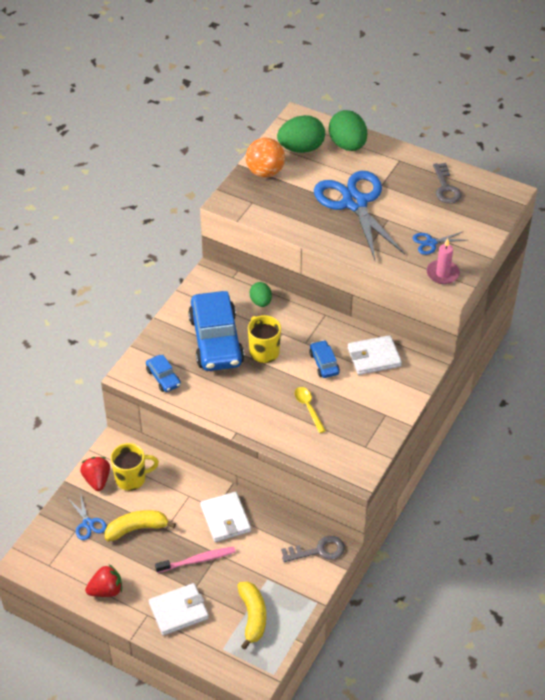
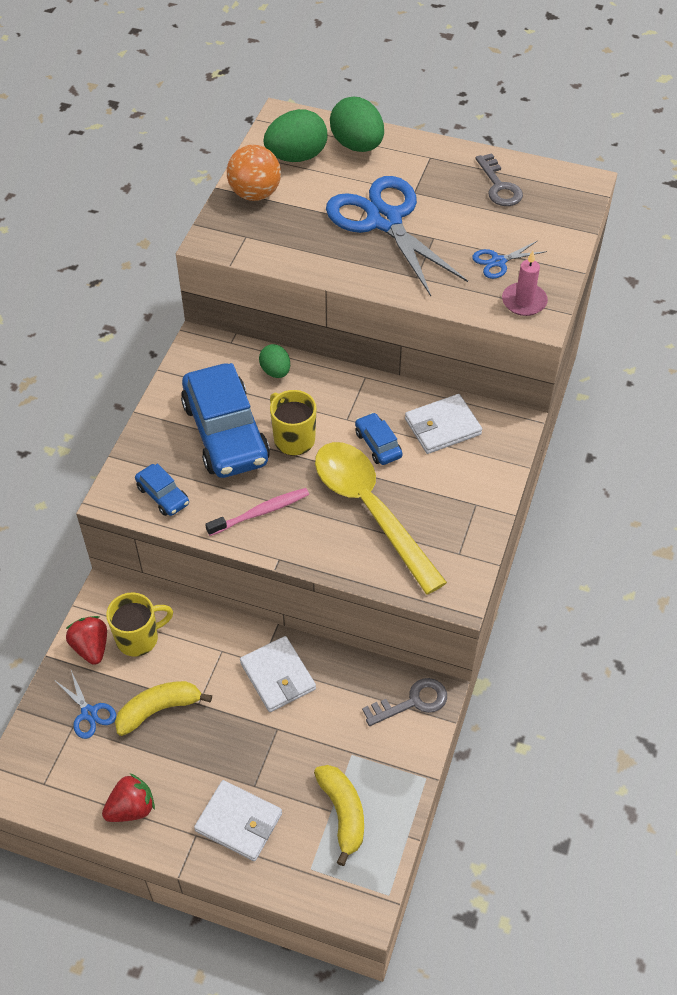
camera: 10 degrees left, 5 degrees up
white wallet [149,583,209,636] -> white wallet turned 60 degrees clockwise [194,780,282,861]
pink toothbrush [155,547,236,573] -> pink toothbrush moved to [205,488,309,536]
yellow spoon [294,387,326,433] -> yellow spoon [315,442,447,594], size x2.43

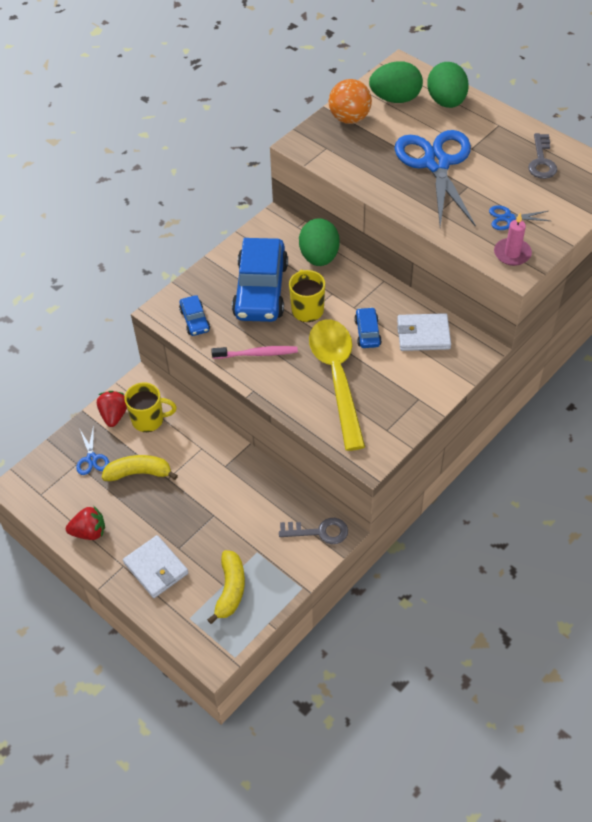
camera: 25 degrees right, 0 degrees up
white wallet [240,636,316,712] -> none
green egg [259,344,290,378] -> green egg [299,218,340,266], size x1.73

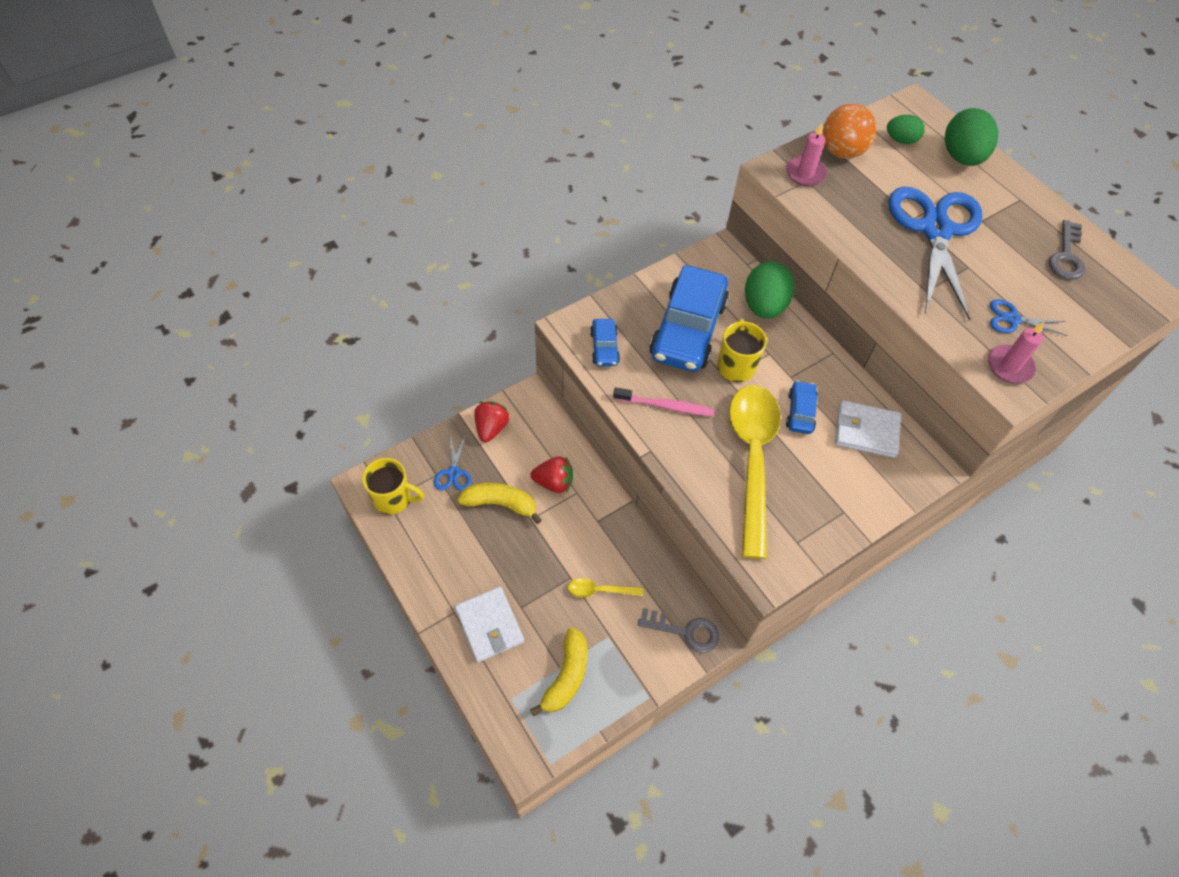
camera: 10 degrees right, 5 degrees up
red strawberry [66,506,105,540] -> red strawberry moved to [530,456,573,493]
yellow mug [124,382,177,432] -> yellow mug moved to [362,458,424,515]
green egg [369,61,423,103] -> green egg [887,115,925,144], size x0.58
none -> yellow spoon [568,578,643,598]
none -> pink candle [786,123,827,186]

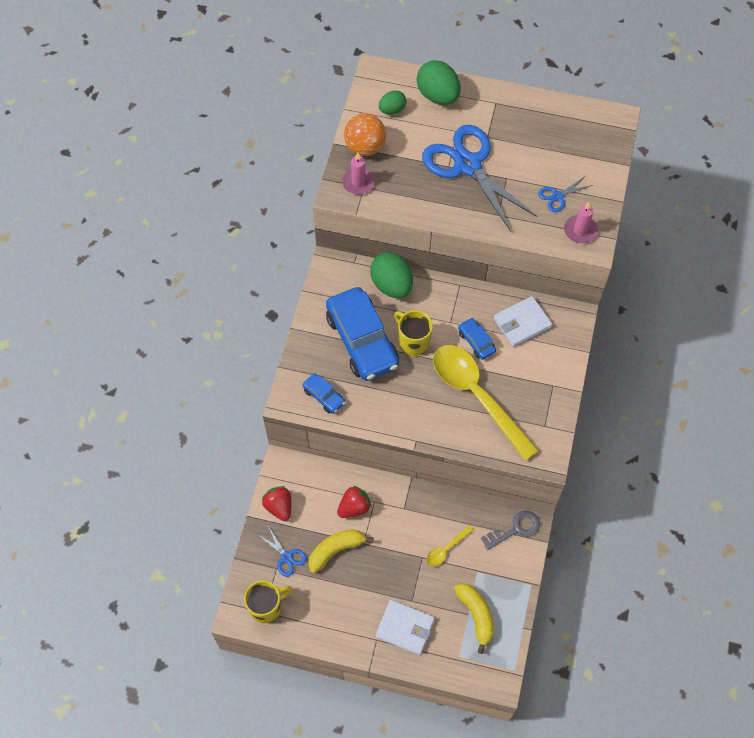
camera: 40 degrees left, 5 degrees up
pink toothbrush [613,387,714,416] -> none
grey key [1049,220,1085,280] -> none

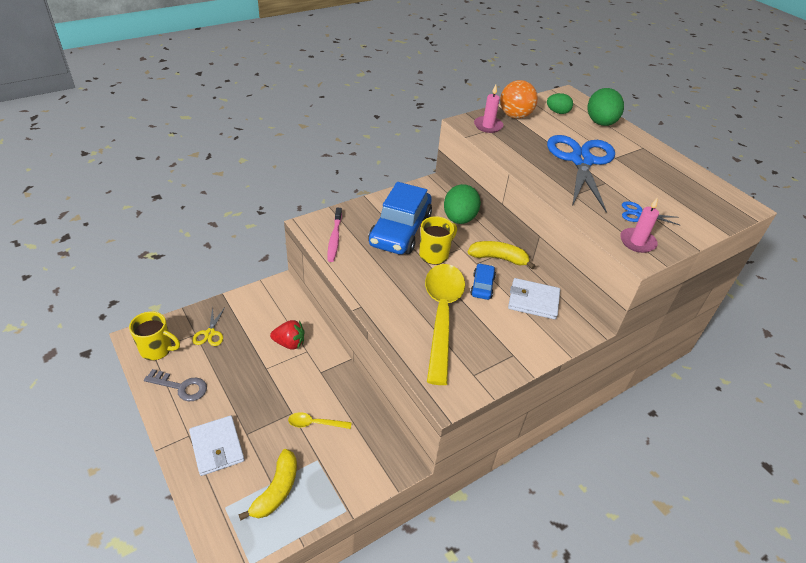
camera: 40 degrees right, 20 degrees down
blue scissors [257,526,307,577] -> yellow scissors [192,307,225,346]
red strawberry [262,486,291,521] -> none
blue car [302,373,346,414] -> pink toothbrush [328,208,342,262]
yellow banana [308,529,374,573] -> yellow banana moved to [468,241,535,269]
yellow mug [394,310,433,356] -> yellow mug turned 45 degrees clockwise [419,216,457,265]
grey key [481,511,540,550] -> grey key moved to [144,369,207,402]

